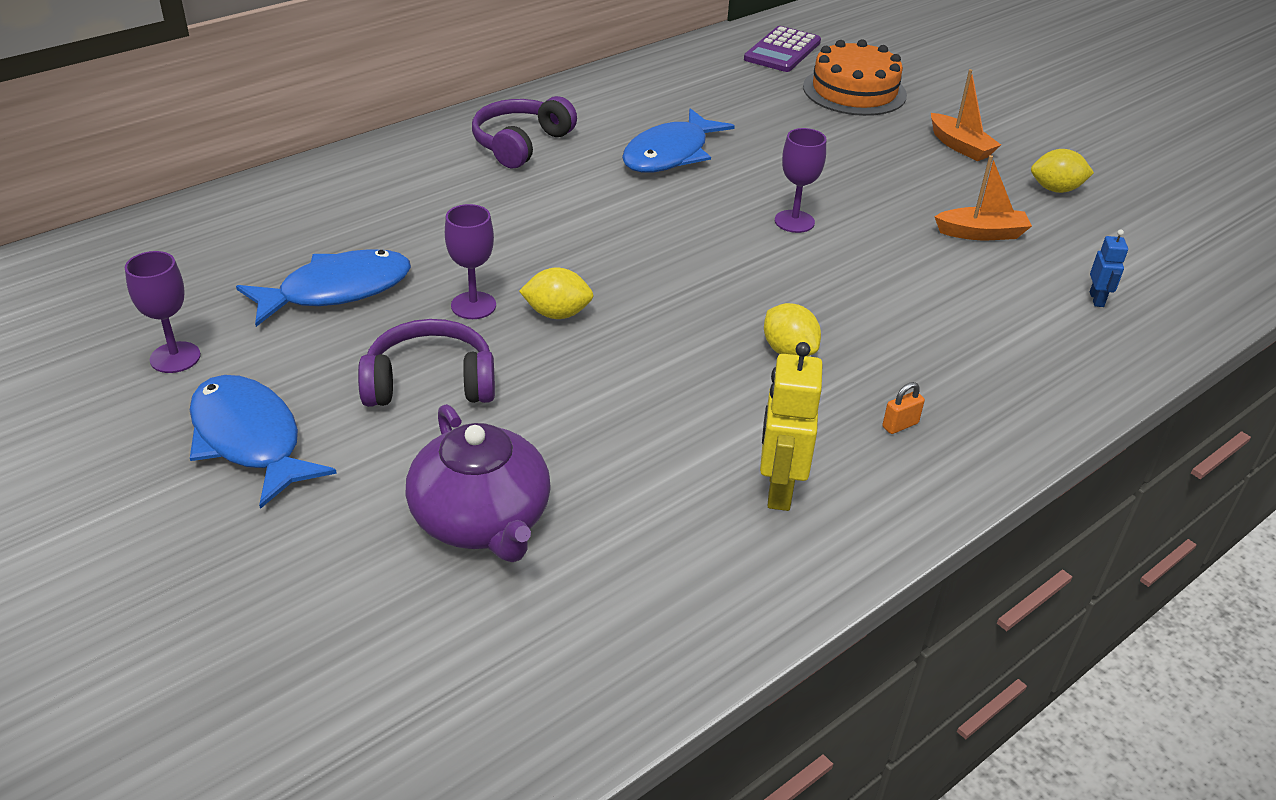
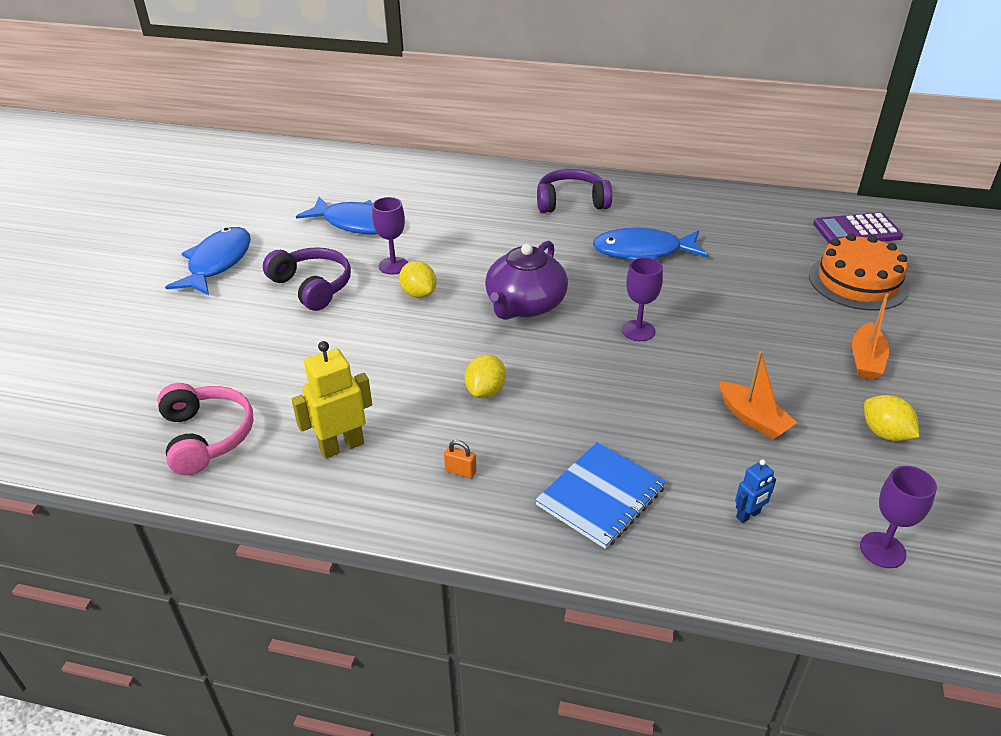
camera: 55 degrees right, 0 degrees up
purple goblet [125,251,201,373] -> purple goblet moved to [860,466,937,568]
purple teapot [406,404,551,562] -> purple teapot moved to [485,241,568,320]
none -> pink headphones [157,383,254,475]
none -> blue notebook [535,442,666,549]

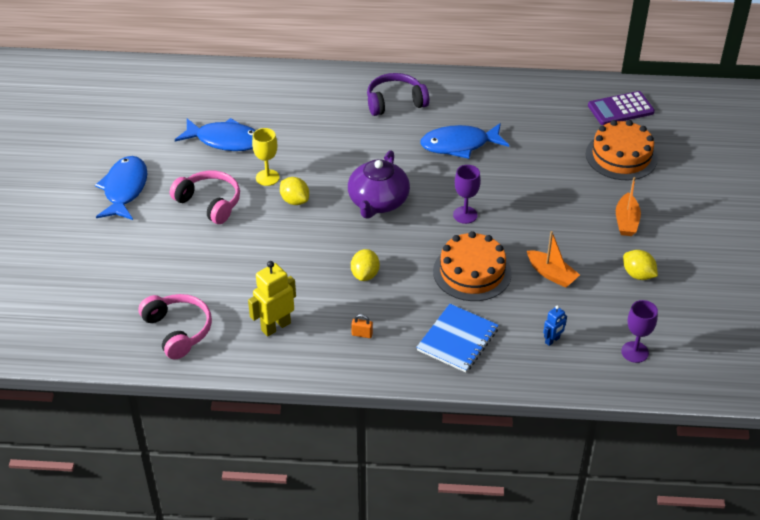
camera: 10 degrees left, 5 degrees up
purple headphones [263,247,351,311] -> pink headphones [170,171,240,224]
purple goblet [372,197,408,274] -> yellow goblet [252,128,280,186]
none -> orange cake [433,231,512,301]

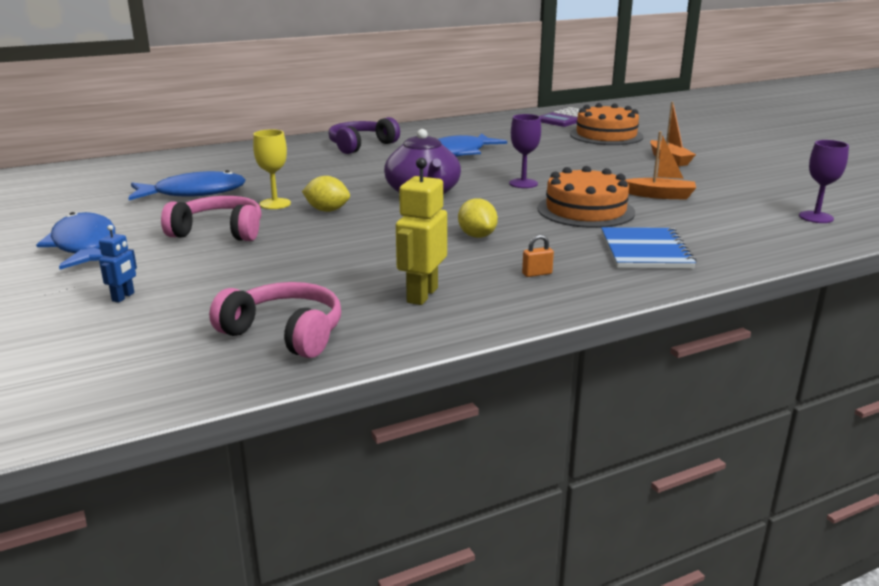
camera: 30 degrees left, 20 degrees down
blue robot [543,305,567,346] -> blue robot moved to [99,225,137,302]
yellow lemon [623,250,658,280] -> none

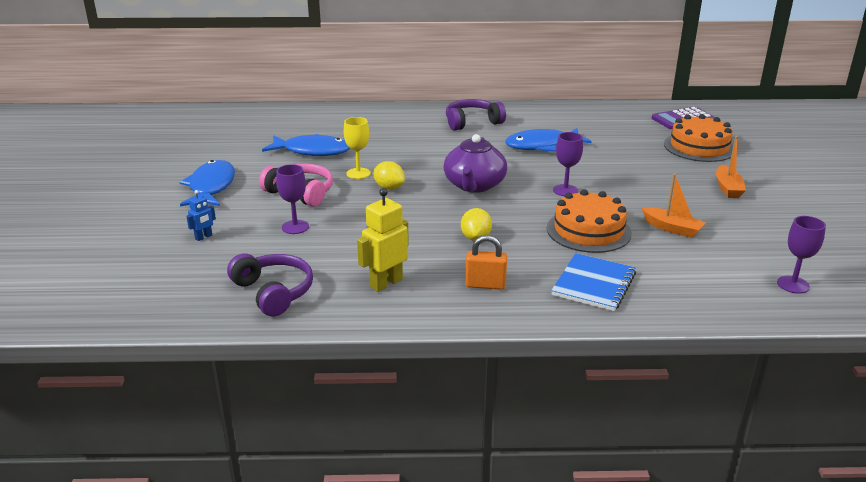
camera: 25 degrees right, 5 degrees up
pink headphones [209,282,341,358] -> purple headphones [227,253,313,316]
orange padlock [522,235,554,277] -> orange padlock [465,235,507,290], size x1.71
none -> purple goblet [276,164,309,234]

